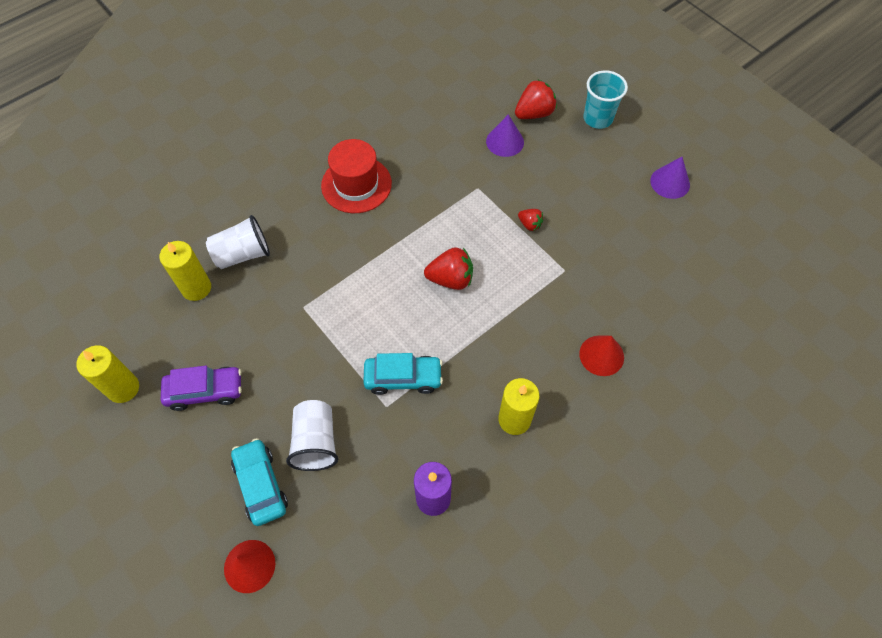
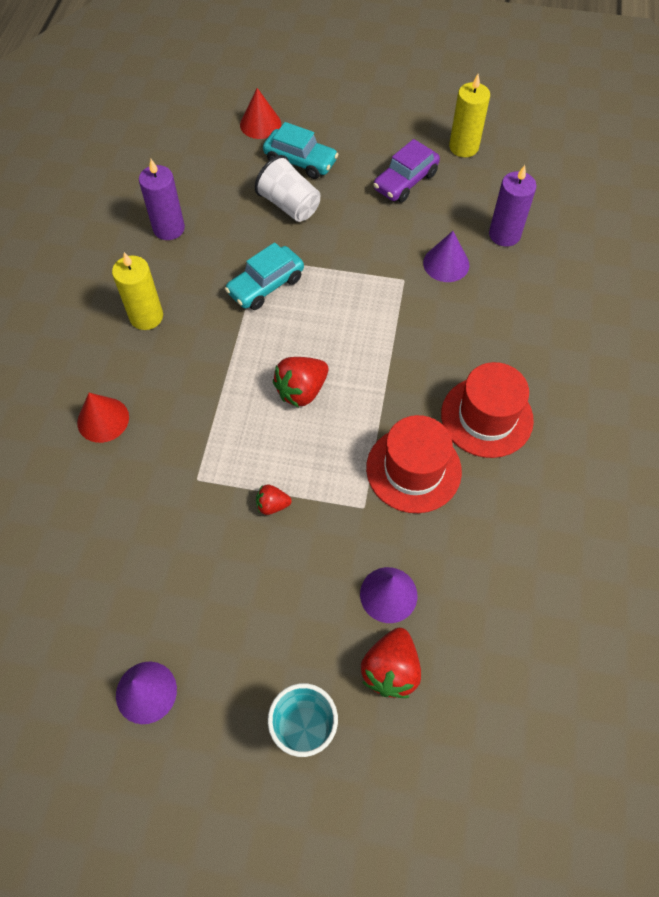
camera: 140 degrees right, 0 degrees up
yellow candle [159,241,211,301] -> purple candle [489,165,537,247]
white cup [206,215,270,269] -> none
none -> red hat [366,415,462,513]
none -> purple cone [423,231,469,282]

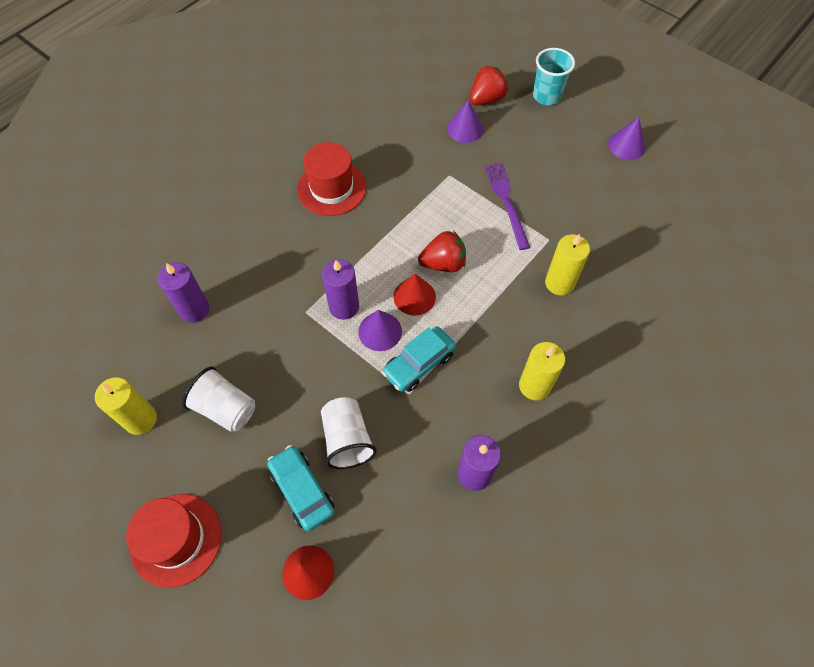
camera: 150 degrees left, 0 degrees up
red cone [77,393,129,443] -> red cone moved to [393,274,436,316]
turquoise car [225,242,304,310] -> turquoise car turned 150 degrees clockwise [382,327,456,392]
red strawberry [256,484,292,515] -> purple fork [484,163,530,250]
red hat [366,415,462,513] -> red hat moved to [126,494,222,588]
purple car [373,139,440,203] -> white cup [182,367,255,432]
purple cone [423,231,469,282] -> purple cone moved to [358,310,402,351]
none -> purple candle [322,259,359,320]
none -> yellow candle [545,234,590,296]

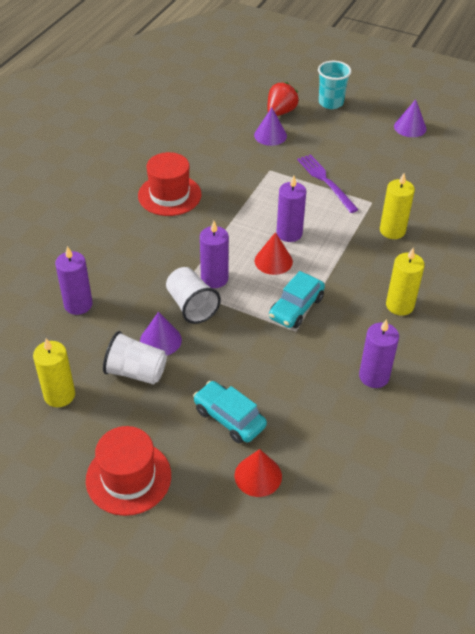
camera: 15 degrees left, 15 degrees down
white cup [321,397,377,469] -> white cup moved to [166,267,221,324]
purple cone [358,310,402,351] -> purple cone moved to [140,312,182,355]
red strawberry [418,231,466,272] -> purple candle [276,176,306,242]

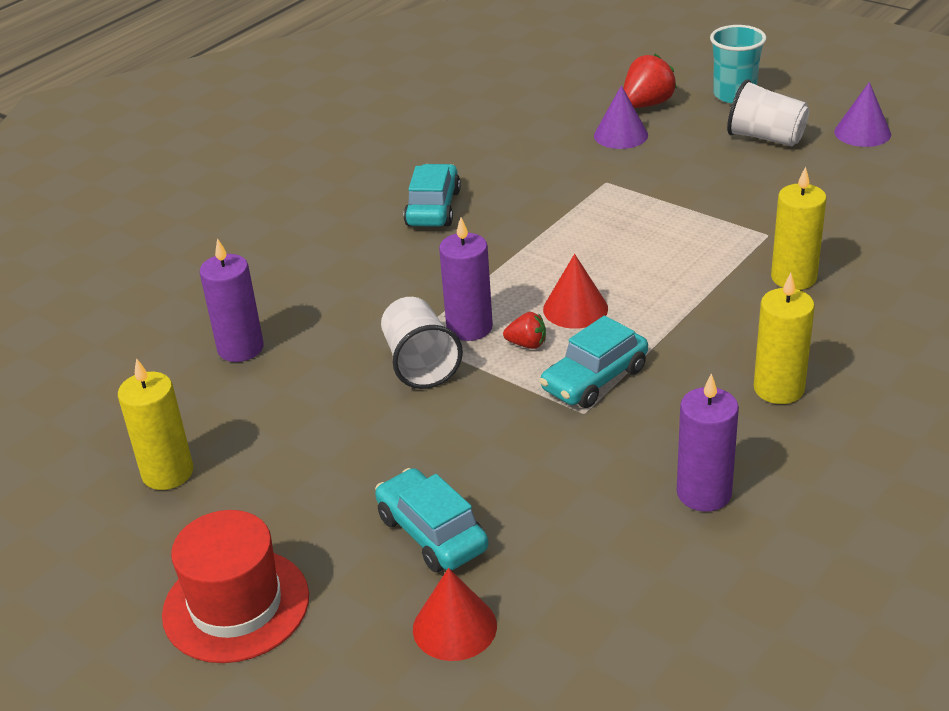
camera: 15 degrees right, 10 degrees down
white cup [103,331,167,384] -> white cup moved to [727,79,809,146]
red hat [138,152,201,216] -> turquoise car [404,164,461,227]
purple cone [140,312,182,355] -> none
purple candle [276,176,306,242] -> none
purple fork [297,154,359,213] -> none
none -> red strawberry [503,312,546,349]

